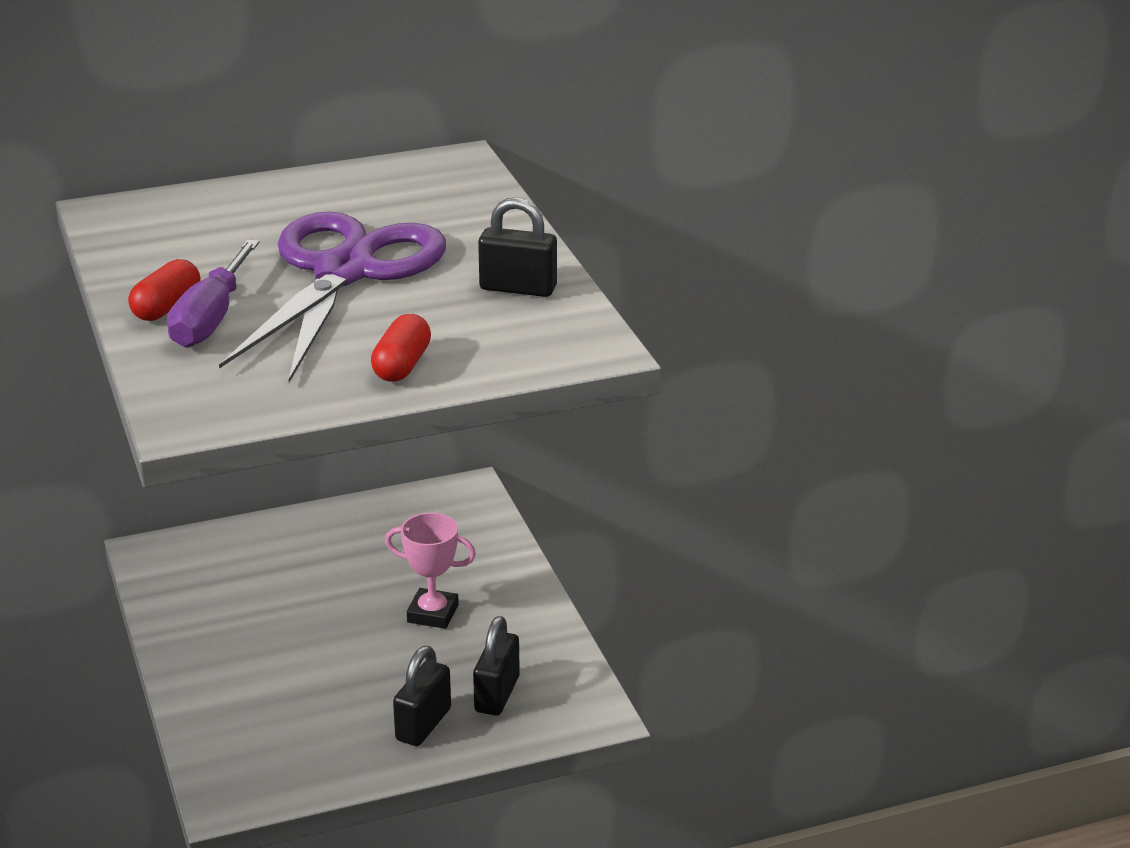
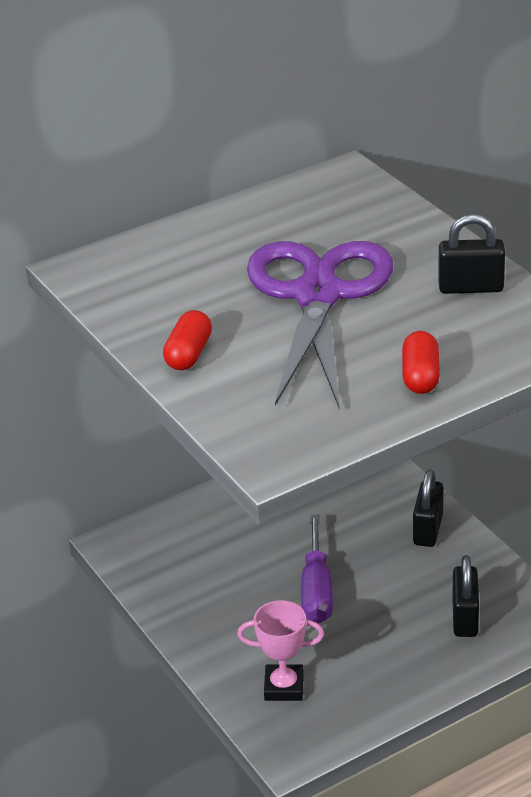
camera: 10 degrees left, 5 degrees up
purple screwdriver [167,239,259,348] -> purple screwdriver moved to [301,514,333,623]
pink trophy [385,513,476,629] -> pink trophy moved to [237,600,325,701]
black padlock [393,646,451,746] -> black padlock moved to [413,469,443,547]

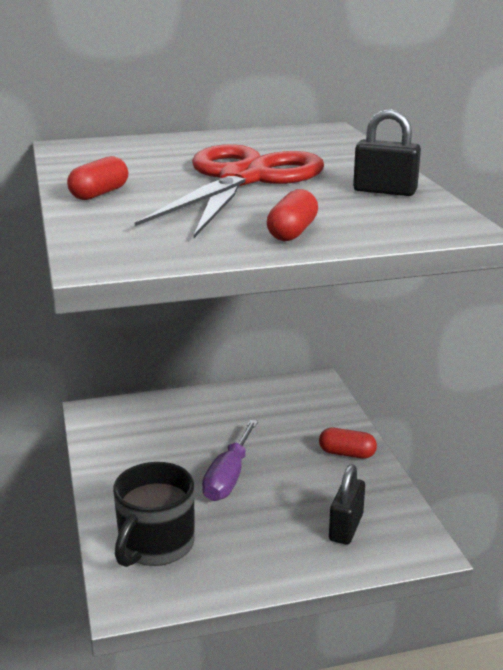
camera: 15 degrees right, 10 degrees down
pink trophy [237,600,325,701] -> black mug [113,462,195,567]
purple scissors [247,241,393,410] -> red scissors [135,144,324,238]
black padlock [413,469,443,547] -> red capsule [319,428,377,459]

